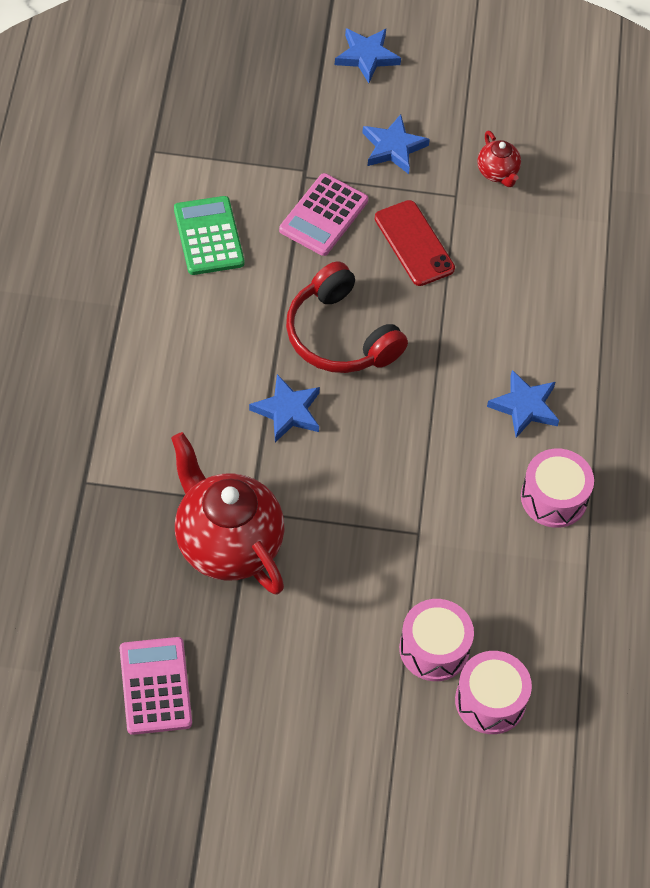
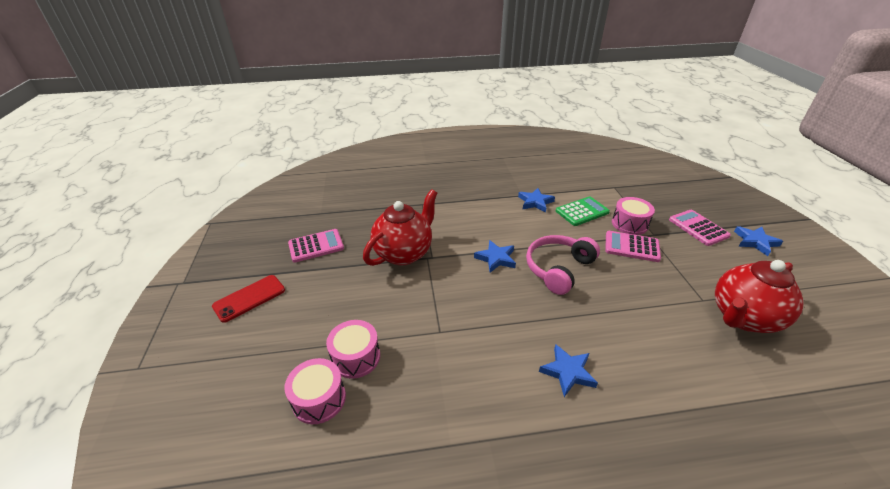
camera: 80 degrees right, 20 degrees down
red headphones [286,261,408,373] -> pink headphones [526,235,600,295]
blue star [362,114,430,174] -> blue star moved to [518,188,555,213]
red phone [375,200,455,286] -> red phone moved to [212,275,285,323]
red teapot [478,131,521,187] -> red teapot [715,260,804,333], size x2.22
pink drum [521,448,594,528] -> pink drum moved to [612,197,655,235]
none -> pink calculator [669,210,731,246]

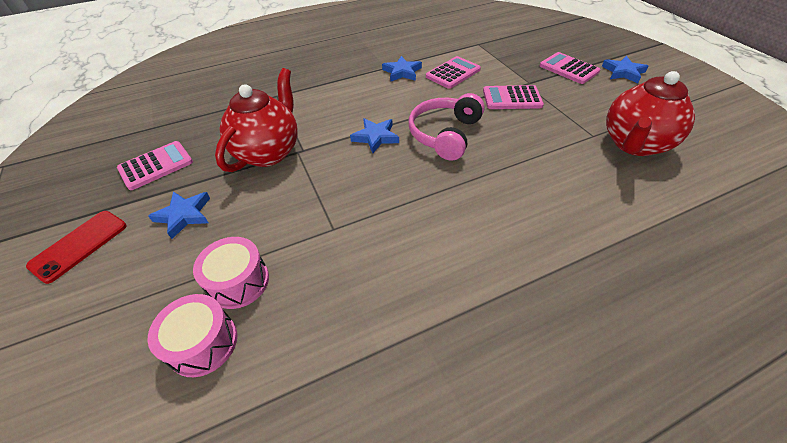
camera: 15 degrees left, 10 degrees up
blue star [539,344,598,397] -> blue star moved to [148,192,210,239]
green calculator [556,196,610,226] -> pink calculator [426,56,481,89]
pink drum [612,197,655,235] -> none

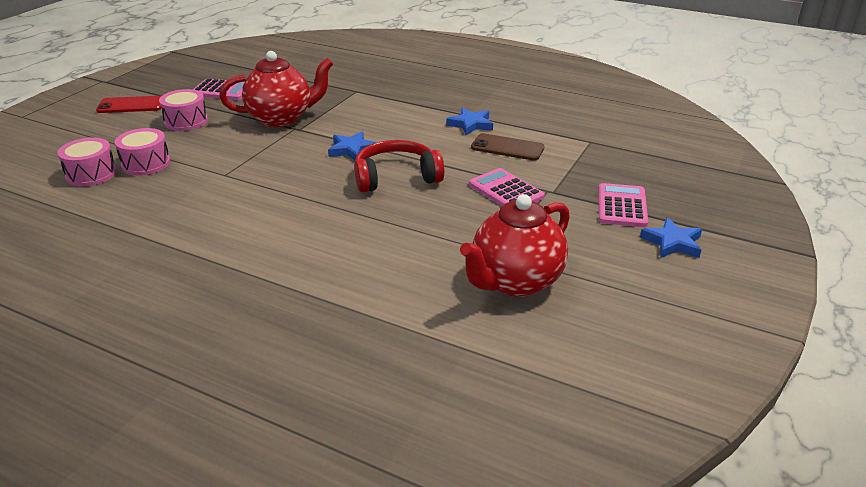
camera: 50 degrees right, 15 degrees down
blue star [148,192,210,239] -> pink drum [159,89,208,131]
pink headphones [409,93,485,161] -> red headphones [354,140,445,193]
pink calculator [426,56,481,89] -> brown phone [471,133,545,161]
red teapot [606,71,695,156] -> red teapot turned 45 degrees counterclockwise [460,194,570,297]

